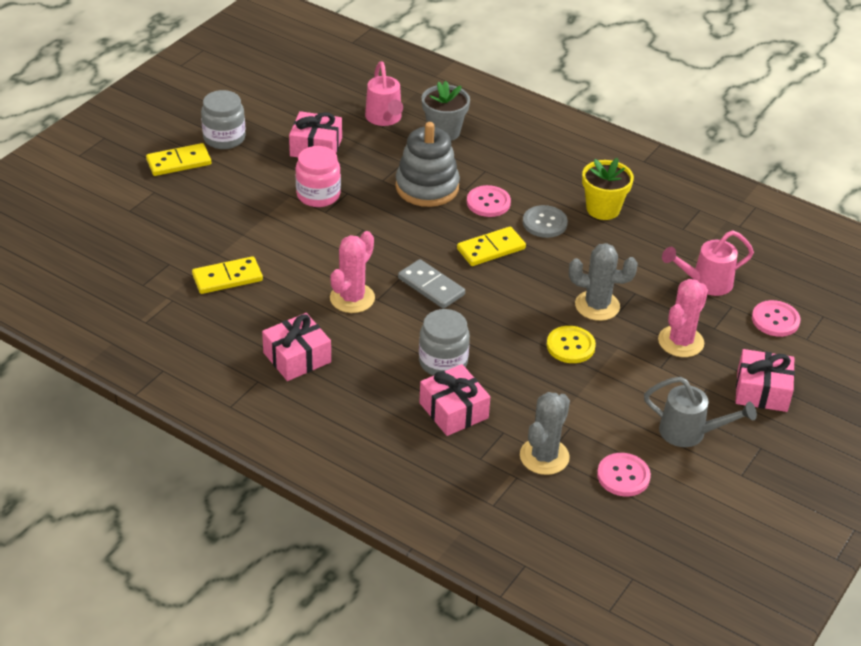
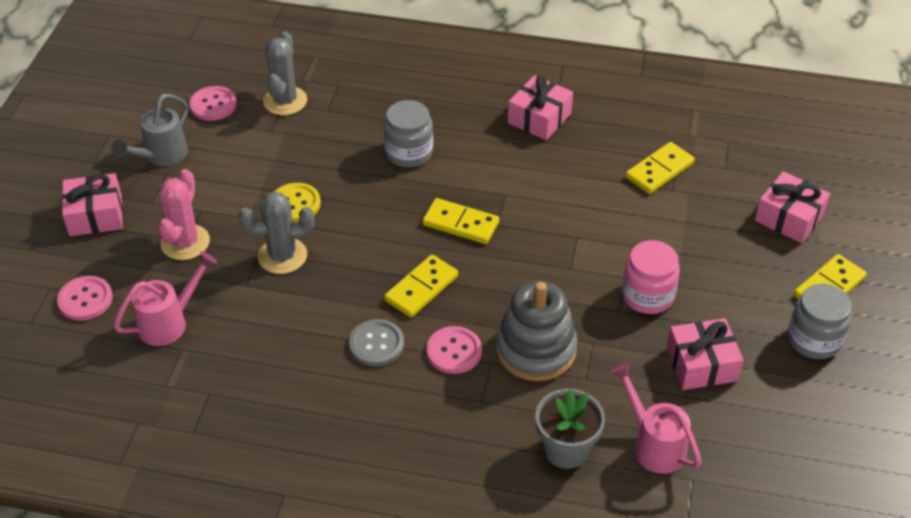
camera: 160 degrees right, 5 degrees up
pink cactus [330,231,375,313] -> none
grey domino [398,259,465,309] -> yellow domino [423,198,499,244]
pink gift [419,364,490,436] -> pink gift moved to [755,171,830,243]
yellow flower pot [582,158,634,220] -> none
grey watering can [644,377,757,447] -> grey watering can turned 60 degrees counterclockwise [112,94,188,166]

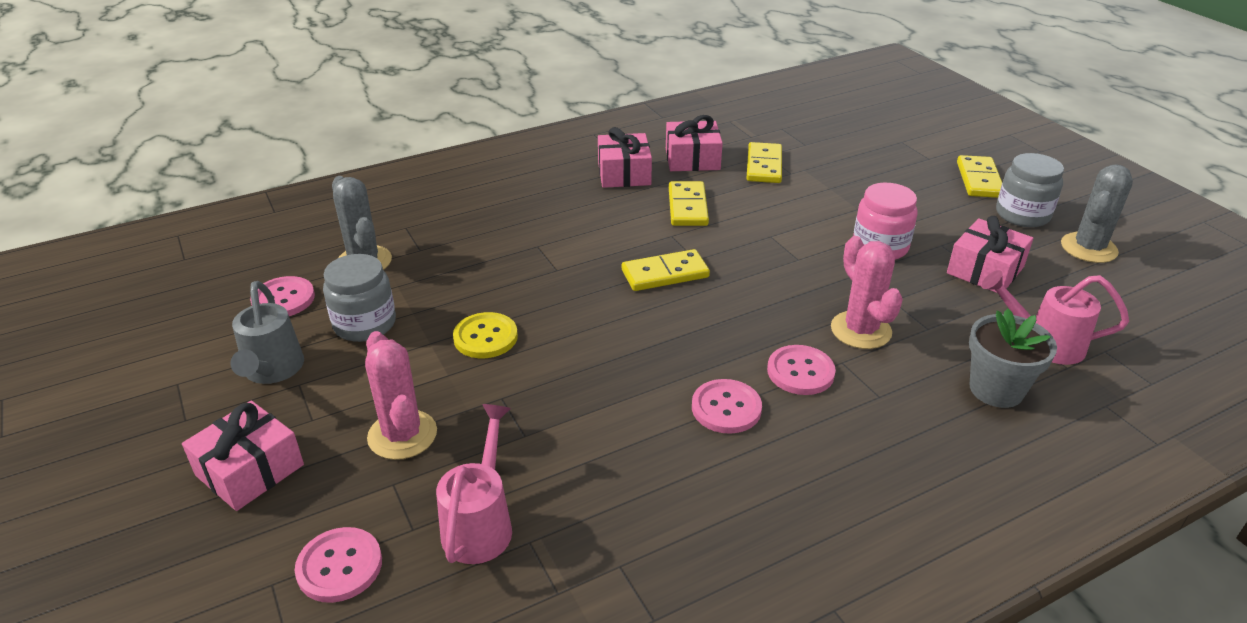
camera: 40 degrees left, 10 degrees down
grey cactus [238,191,315,274] -> grey cactus moved to [1061,164,1133,263]
grey button [349,319,404,366] -> pink button [692,379,762,434]
grey jar [384,100,433,167] -> grey jar moved to [323,254,396,342]
yellow domino [384,255,458,318] -> yellow domino moved to [669,181,709,226]
grey stacking toy [496,281,578,381] -> pink cactus [831,236,903,349]
pink gift [755,171,830,243] -> pink gift moved to [666,115,723,171]

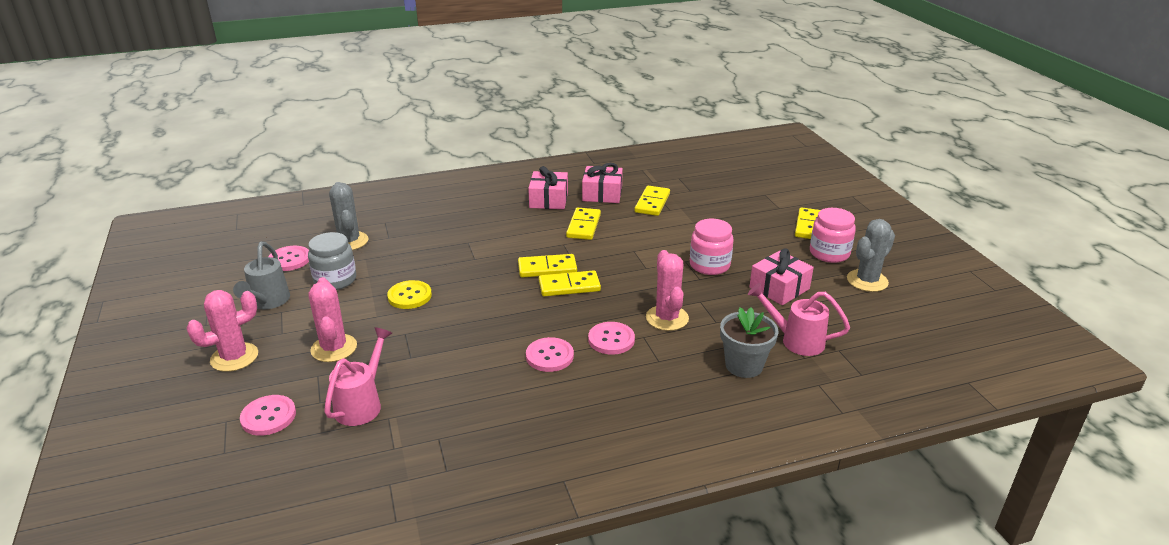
camera: 10 degrees right, 5 degrees down
pink gift [182,401,304,511] -> pink cactus [186,290,258,372]
grey jar [996,153,1064,227] -> pink jar [810,208,856,263]
none -> yellow domino [539,270,601,296]

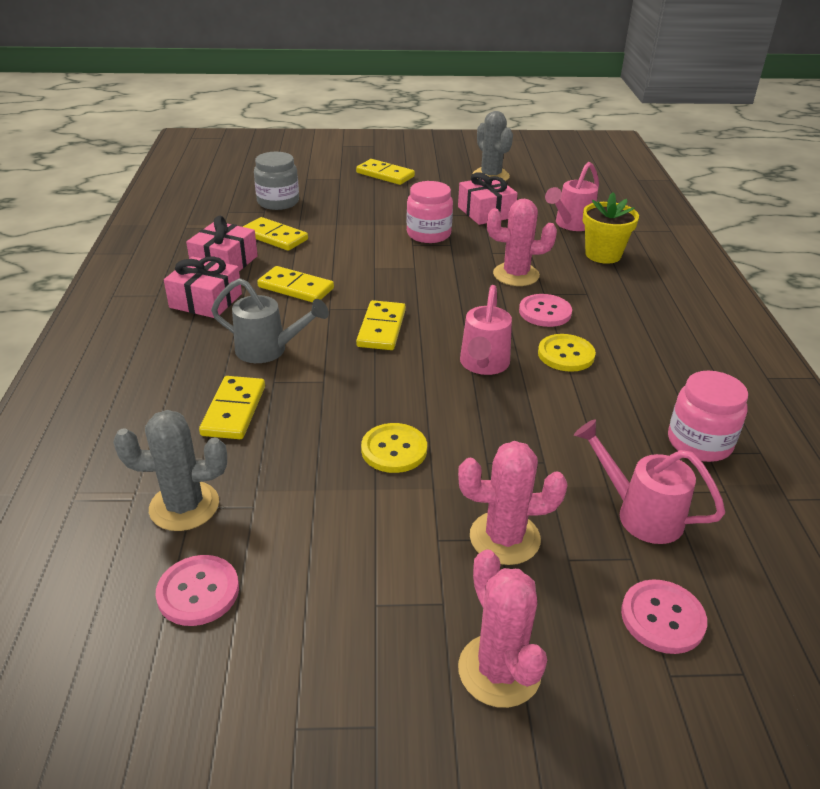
camera: 75 degrees left, 5 degrees up
grey watering can [233,242,290,309] -> grey watering can moved to [211,278,329,363]
grey jar [308,232,356,290] -> grey jar moved to [254,152,299,210]
pink button [526,337,574,372] -> yellow button [538,334,596,372]
yellow domino [539,270,601,296] -> yellow domino moved to [199,376,265,439]
grey flower pot [720,307,778,378] -> yellow flower pot [583,192,639,264]
pink jar [810,208,856,263] -> pink jar moved to [668,371,748,462]
none -> pink watering can [460,285,512,375]

